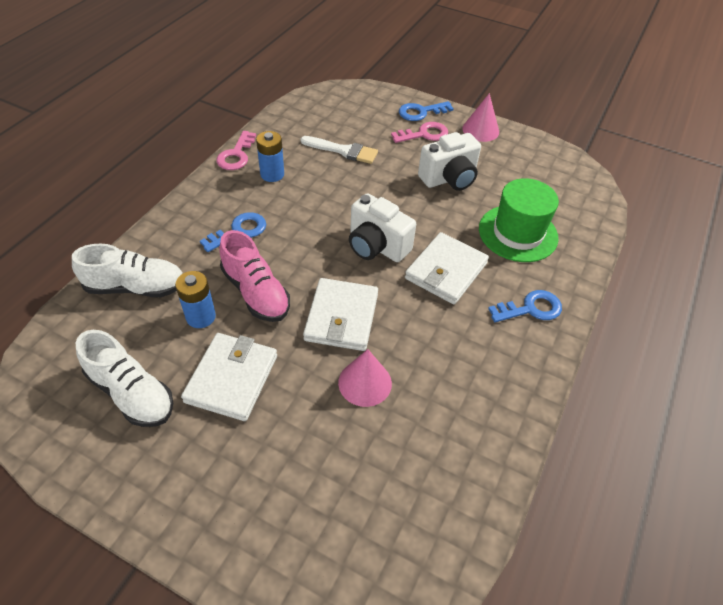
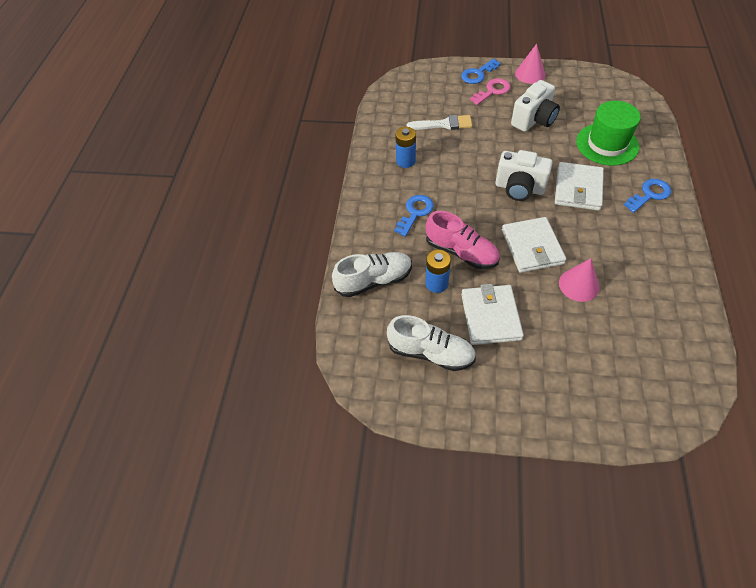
camera: 15 degrees left, 5 degrees up
pink key [216,131,256,170] -> none

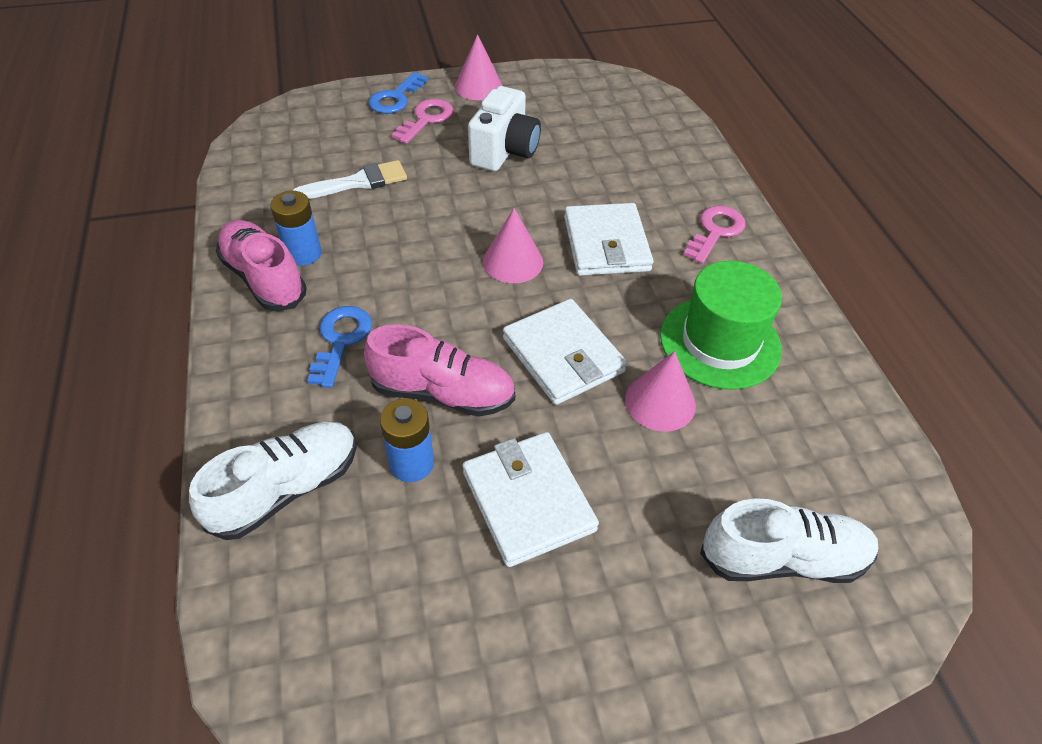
camera: 25 degrees left, 5 degrees down
white shoe [387,315,476,371] -> white shoe moved to [700,498,879,583]
white camera [495,150,552,201] -> pink cone [483,208,543,283]
green hat [576,101,641,166] -> green hat moved to [660,261,782,390]
blue key [624,179,671,213] -> pink key [683,206,745,264]
none -> pink shoe [216,220,307,311]

